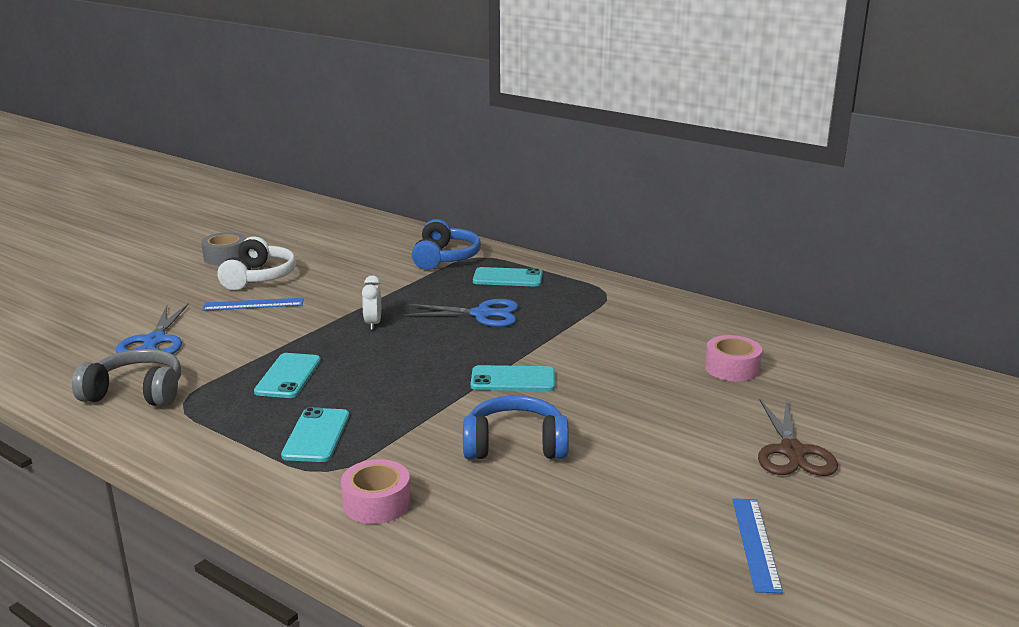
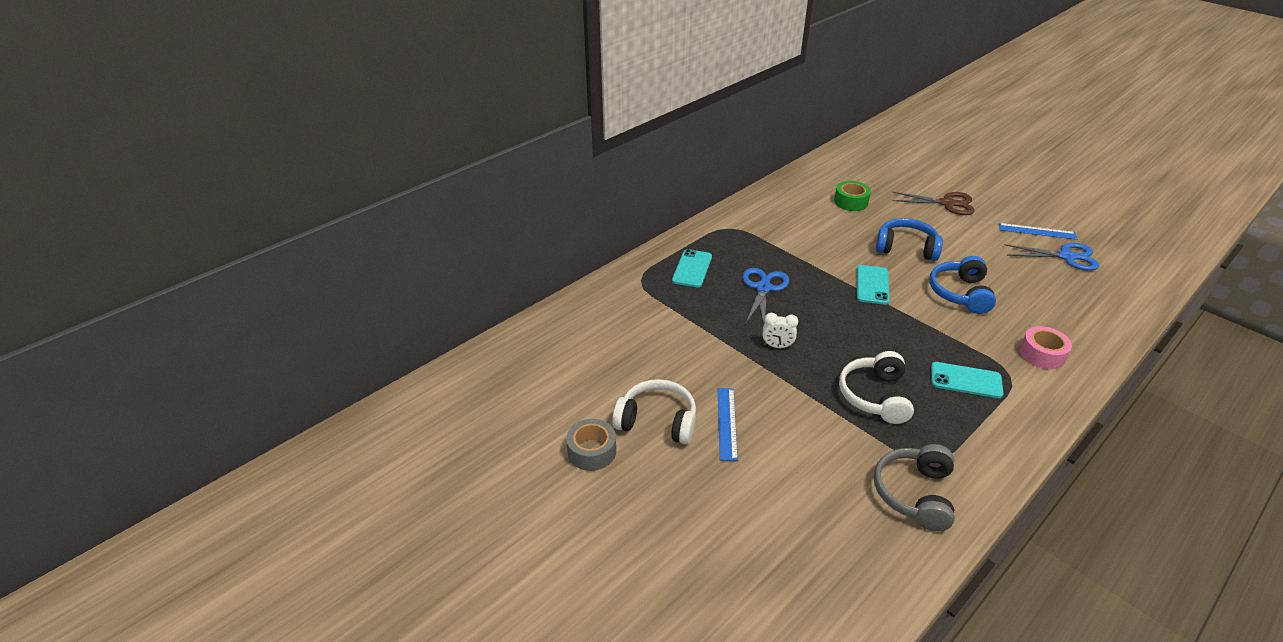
camera: 80 degrees left, 15 degrees up
blue scissors [116,303,189,354] -> blue scissors moved to [1004,243,1099,271]
turquoise phone [254,353,321,398] -> white headphones [839,351,914,424]
blue headphones [412,219,481,270] -> blue headphones moved to [876,218,943,261]
pink tape [705,335,762,381] -> green tape [834,181,871,211]

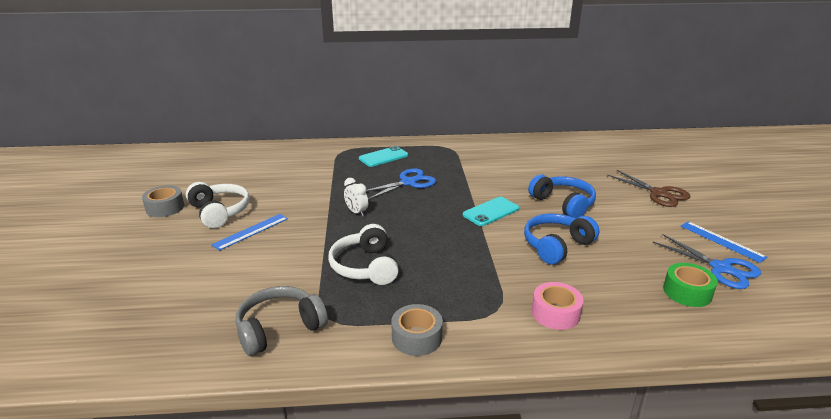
camera: 40 degrees right, 10 degrees down
green tape [834,181,871,211] -> green tape moved to [663,263,718,307]
white headphones [839,351,914,424] -> white headphones turned 60 degrees counterclockwise [328,224,399,285]
turquoise phone [931,362,1004,398] -> none
none -> grey tape [391,304,443,356]

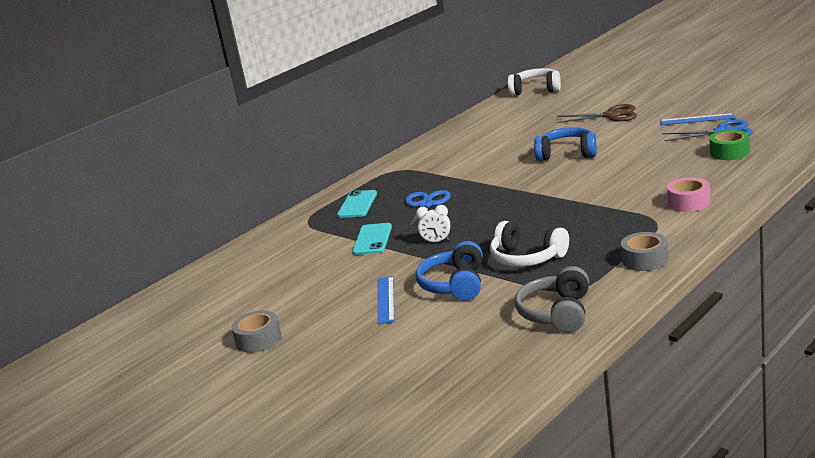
camera: 40 degrees left, 5 degrees down
white headphones [186,182,250,228] -> white headphones moved to [508,68,561,96]
turquoise phone [463,197,519,226] -> turquoise phone moved to [352,223,392,255]
blue headphones [524,213,599,265] -> blue headphones moved to [416,241,483,301]

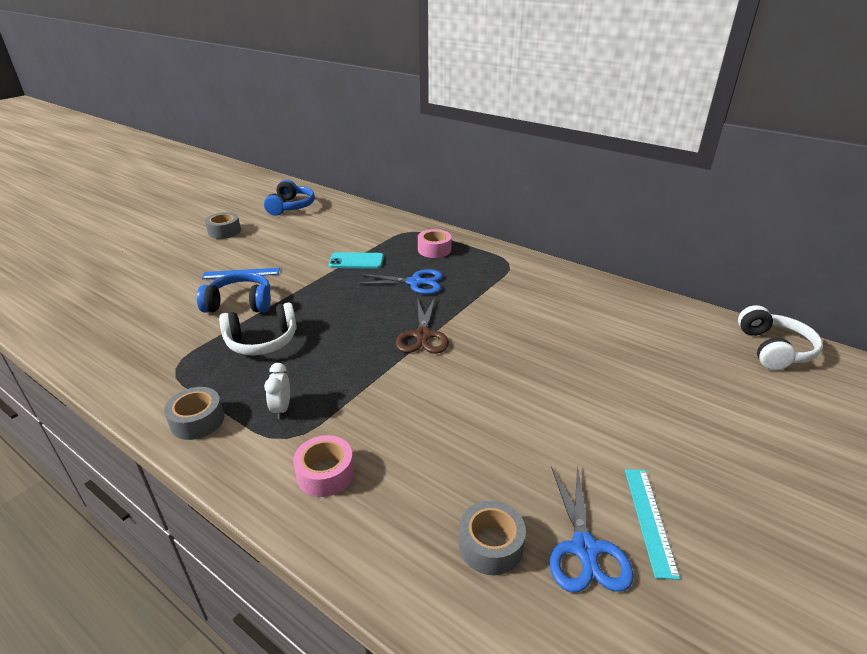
camera: 80 degrees right, 10 degrees up
turquoise phone [337,190,377,218] -> pink tape [418,229,452,258]
white clock [416,205,450,243] -> white clock moved to [264,363,290,419]
white headphones [490,221,569,267] -> white headphones turned 135 degrees counterclockwise [219,302,297,355]
grey headphones [515,266,589,333] -> none
blue headphones [534,127,597,161] -> blue headphones moved to [264,180,315,216]
brown scissors [557,104,637,123] -> brown scissors moved to [395,297,449,353]
blue ruler [660,113,735,125] -> turquoise ruler [625,469,680,580]
green tape [709,130,750,160] -> grey tape [459,501,526,575]

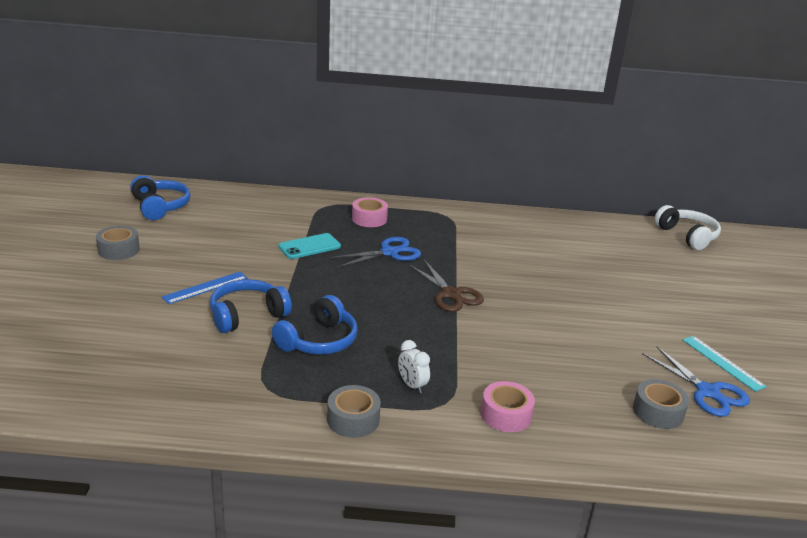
camera: 35 degrees left, 5 degrees down
white headphones [219,302,297,355] -> blue headphones [272,295,358,355]

